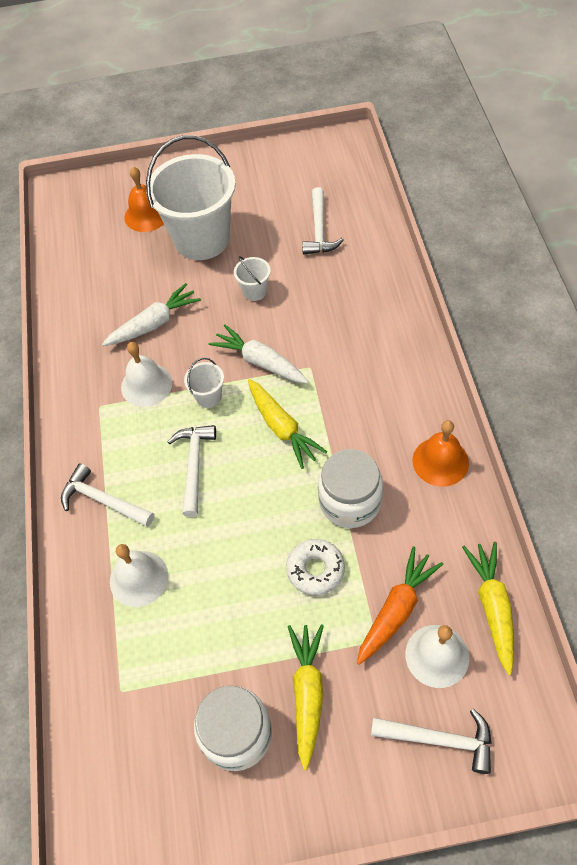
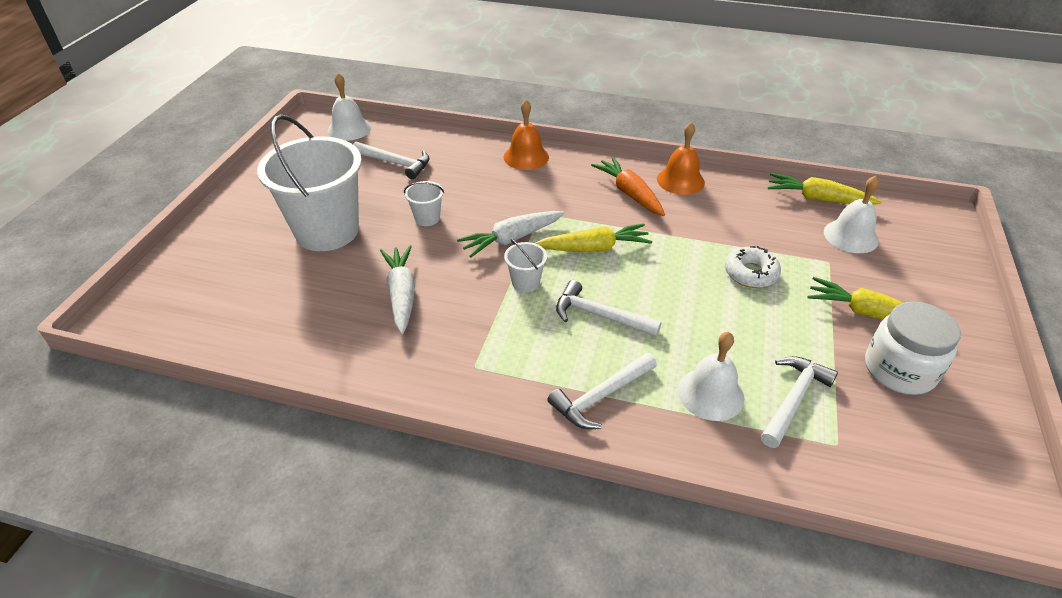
camera: 70 degrees left, 15 degrees down
white bell [121,342,172,407] -> white bell moved to [327,73,371,141]
orange bell [125,167,164,232] -> orange bell moved to [504,100,549,170]
white jar [318,449,383,528] -> none
orange carrot [357,546,443,665] -> orange carrot moved to [591,157,665,216]
white hammer [371,709,492,774] -> white hammer moved to [761,356,838,448]

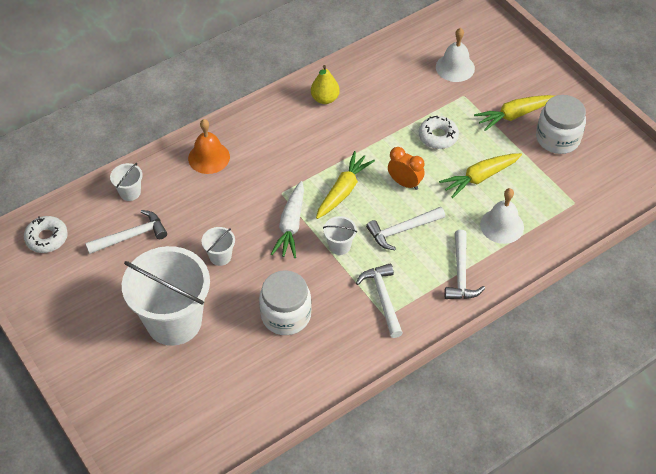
camera: 50 degrees left, 10 degrees up
white bell [327,73,371,141] -> white donut [24,216,68,253]
white carrot [380,245,415,334] -> white jar [259,270,312,335]
orange carrot [591,157,665,216] -> none
orange bell [657,122,705,195] -> yellow pear [311,65,340,104]
white hammer [761,356,838,448] -> white hammer moved to [356,263,403,338]
yellow carrot [768,173,882,205] -> yellow carrot moved to [439,153,522,198]
none -> white bucket [110,163,143,201]
none -> orange clock [388,147,425,190]

